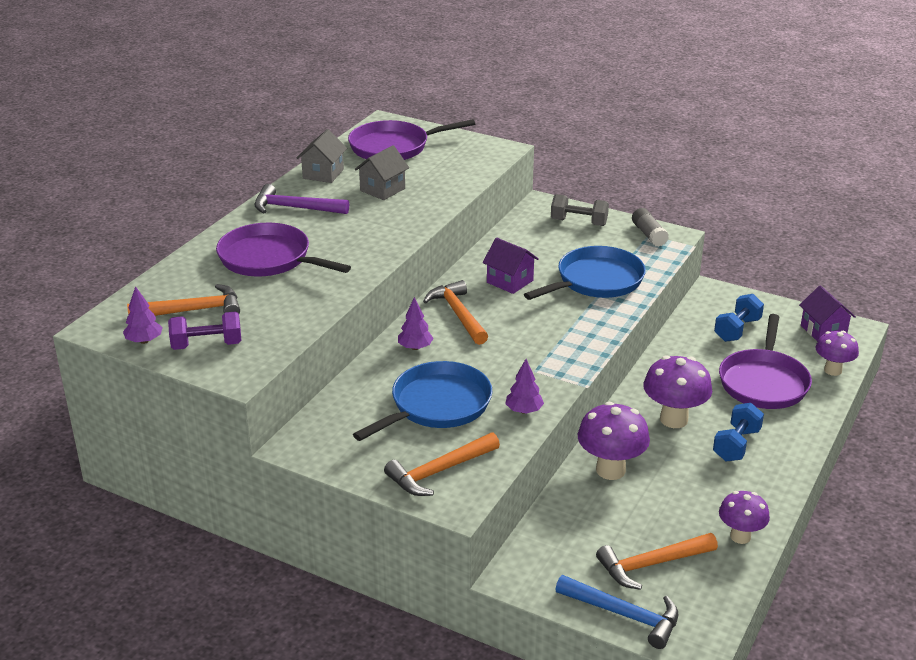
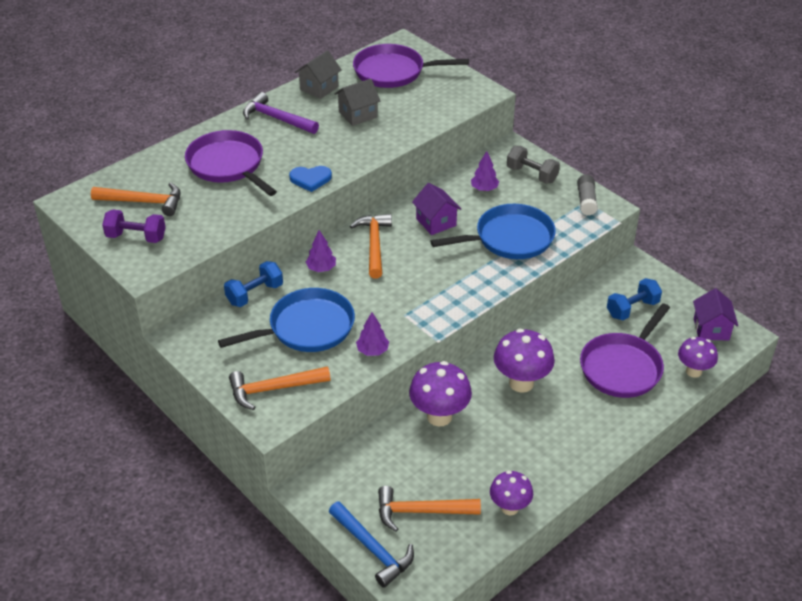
camera: 20 degrees right, 10 degrees up
purple tree [123,286,163,344] -> purple tree moved to [471,151,499,191]
blue dumbbell [713,403,764,462] -> blue dumbbell moved to [224,261,283,307]
none -> blue heart [289,166,332,192]

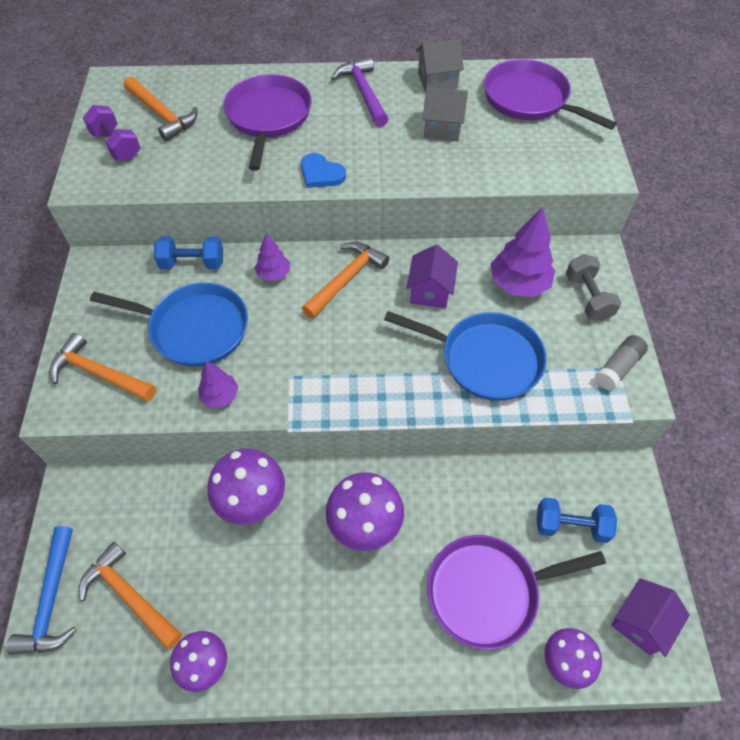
camera: 40 degrees right, 15 degrees up
purple tree [471,151,499,191] -> purple tree [490,207,555,297], size x1.77

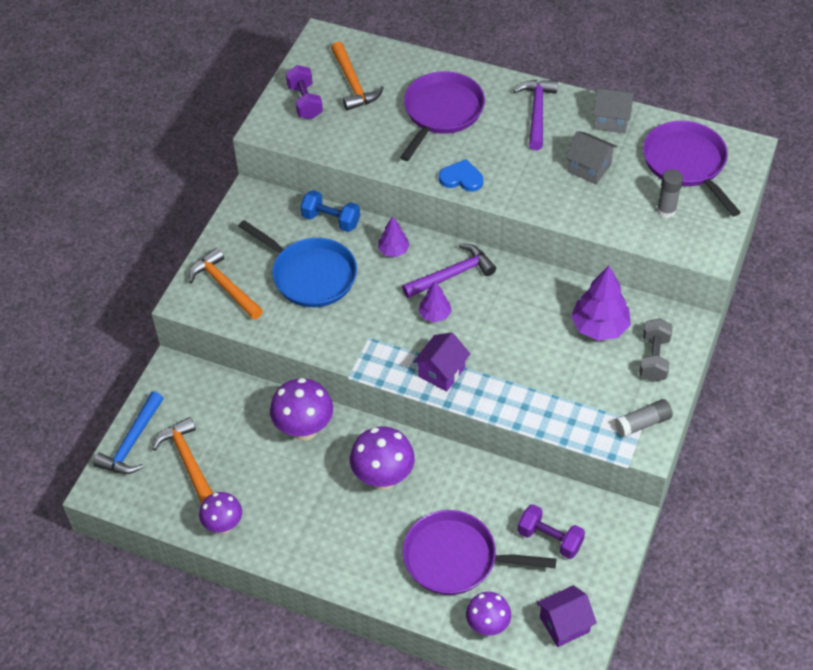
camera: 25 degrees right, 5 degrees down
purple tree [198,361,238,407] -> purple tree moved to [419,281,452,322]
blue heart [301,153,346,188] -> blue heart turned 135 degrees clockwise [439,159,483,191]
orange hammer [302,242,389,319] -> purple hammer [402,244,496,298]
blue pan [384,311,547,401] -> none
purple house [407,244,458,308] -> purple house moved to [413,332,470,392]
blue dumbbell [536,498,617,543] -> purple dumbbell [518,504,585,559]
none -> grey glue stick [657,169,683,218]

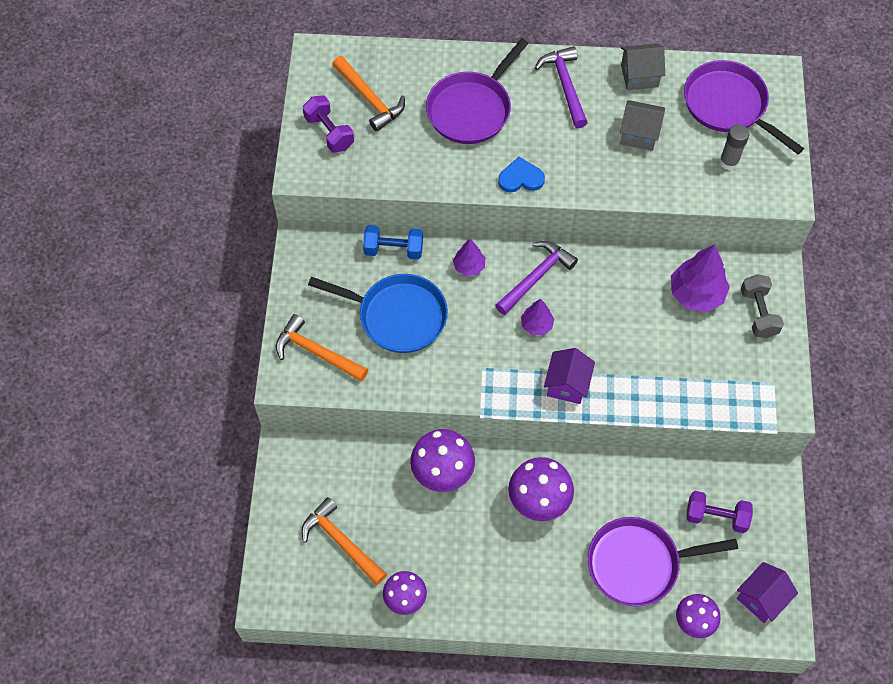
camera: 20 degrees left, 10 degrees up
blue hammer [93,391,164,474] -> none
purple pan [400,71,485,161] -> purple pan turned 150 degrees counterclockwise [426,38,529,144]
grey glue stick [615,399,673,437] -> none

